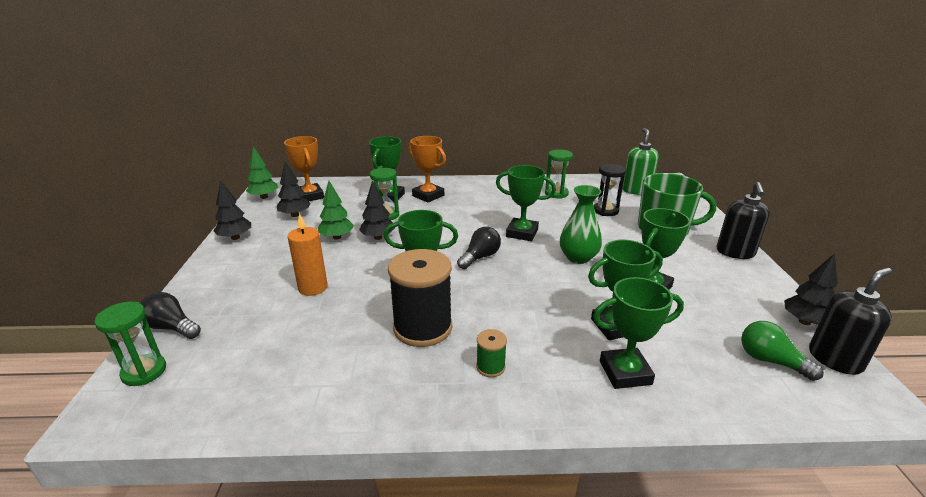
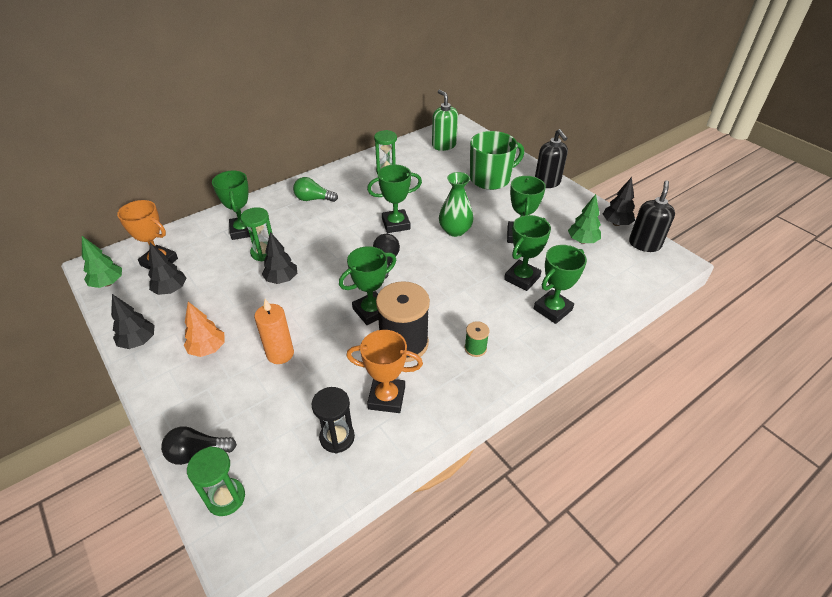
camera: 35 degrees left, 15 degrees up
green tree [318,181,354,240] -> green tree moved to [568,194,601,244]
orange trophy [408,136,446,203] -> orange trophy moved to [346,330,423,413]
black hourglass [594,164,626,216] -> black hourglass moved to [312,387,355,453]
green light bulb [741,321,824,381] -> green light bulb moved to [293,177,338,202]
none -> orange tree [184,302,224,357]

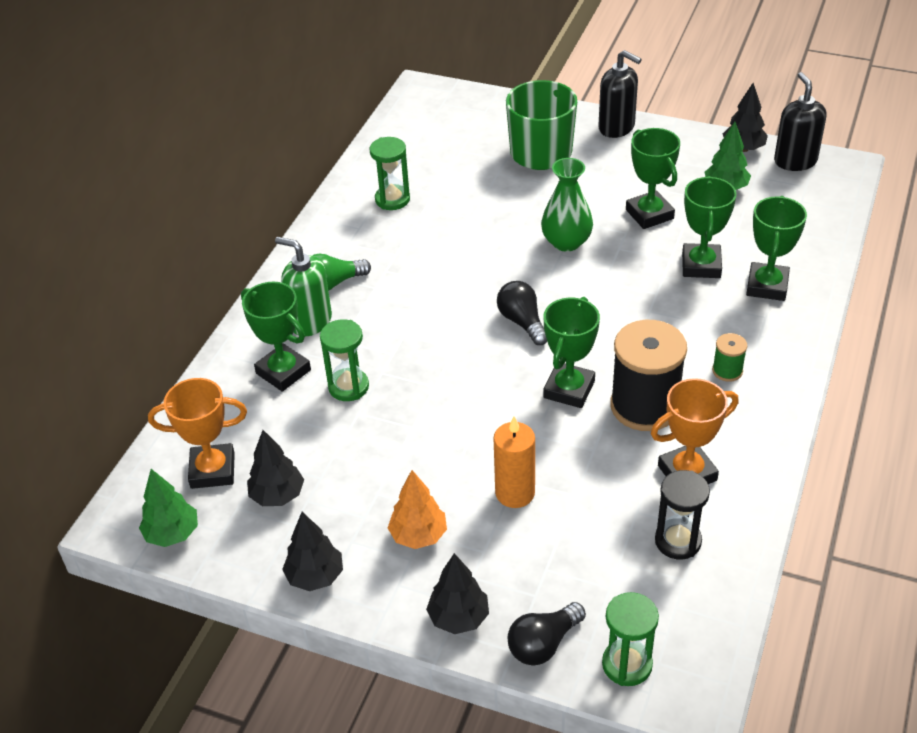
camera: 30 degrees left, 0 degrees up
black tree [262,232,297,284] -> black tree moved to [426,553,489,634]
green trophy [367,165,422,233] -> none
green soap dispenser [432,90,458,151] -> green soap dispenser moved to [275,237,332,336]

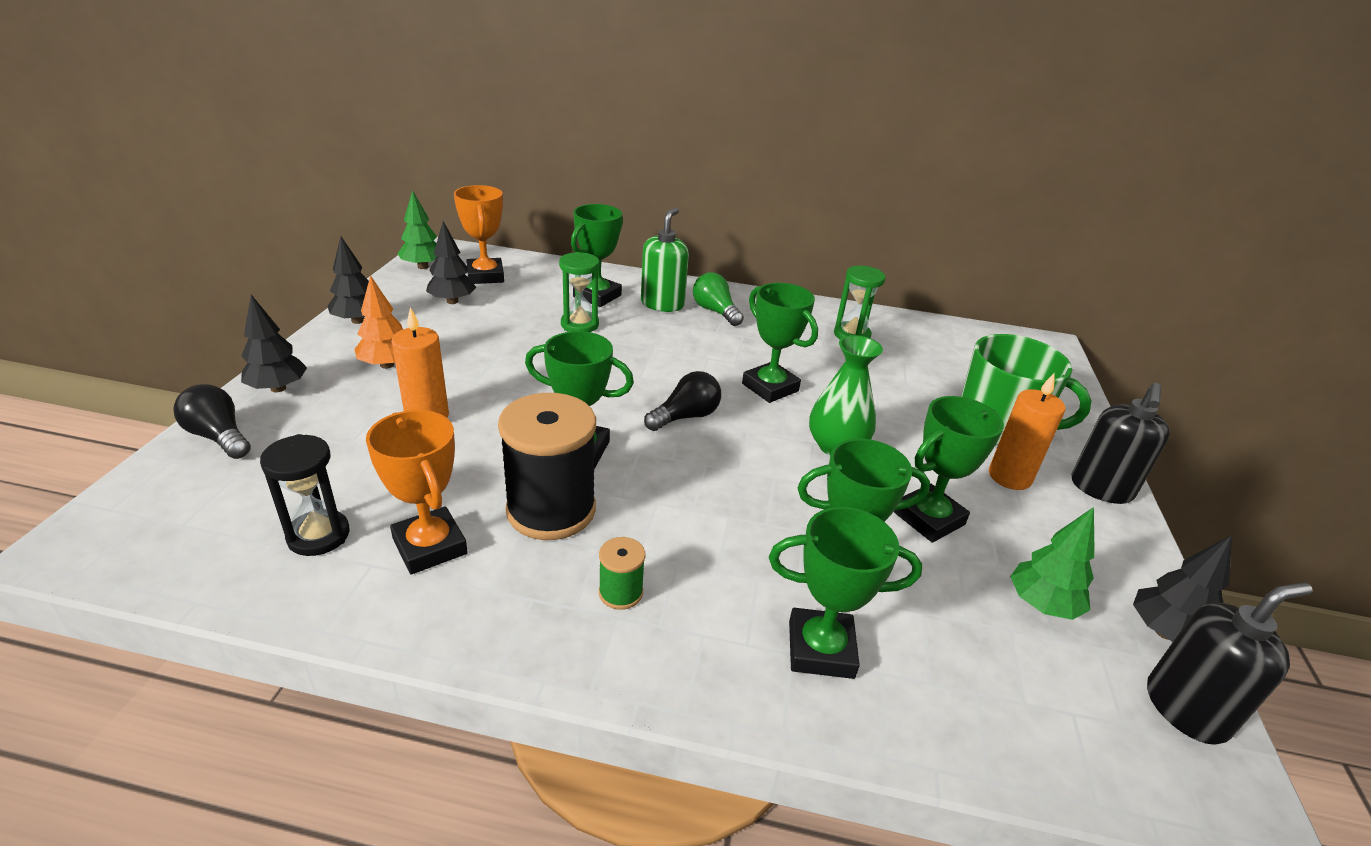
camera: 75 degrees right, 10 degrees down
green hourglass [602,592,659,686] -> none
none -> green trophy [742,283,818,403]
none -> orange candle [989,372,1065,490]

